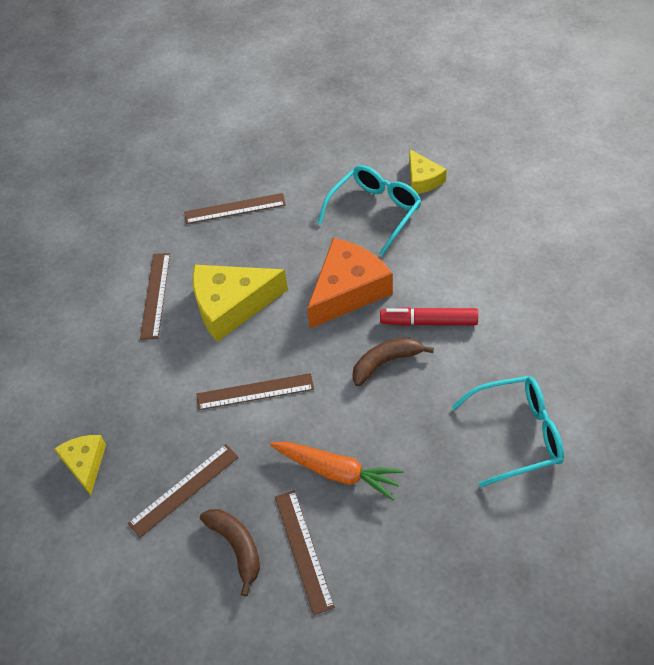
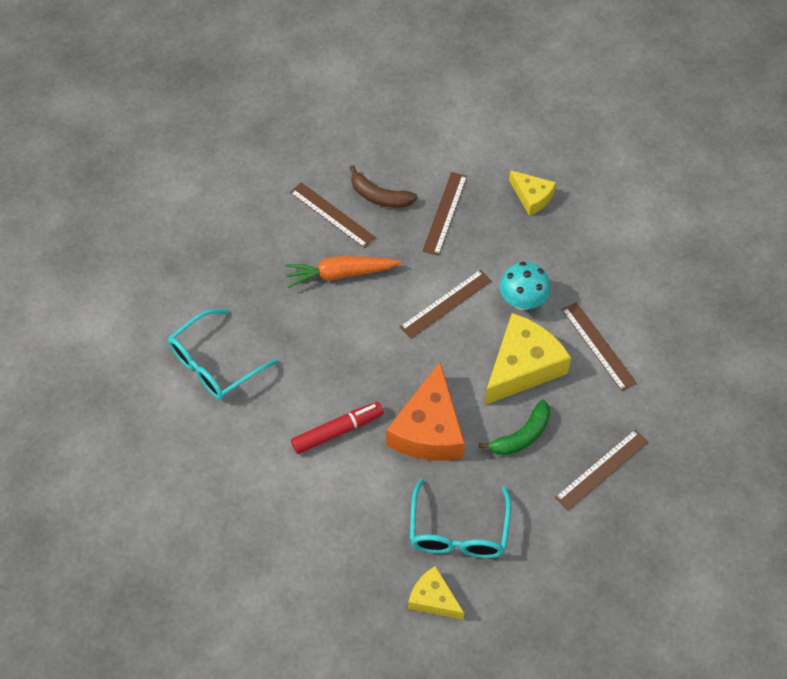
camera: 145 degrees right, 5 degrees up
brown banana [352,338,434,386] -> none
none -> green banana [479,400,550,455]
none -> turquoise mushroom [500,262,551,310]

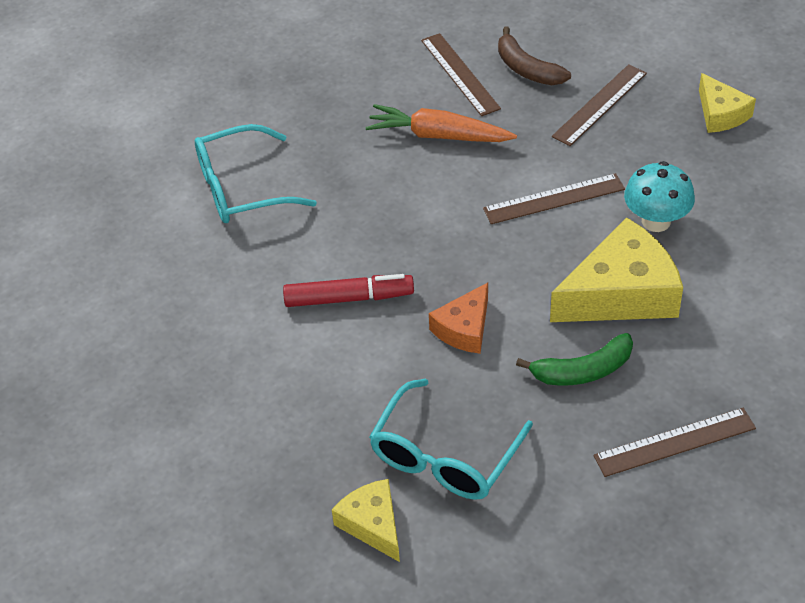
camera: 25 degrees right, 10 degrees down
orange cheese [386,362,465,461] -> orange cheese [429,283,488,354], size x0.56
brown ruler [561,302,637,391] -> none

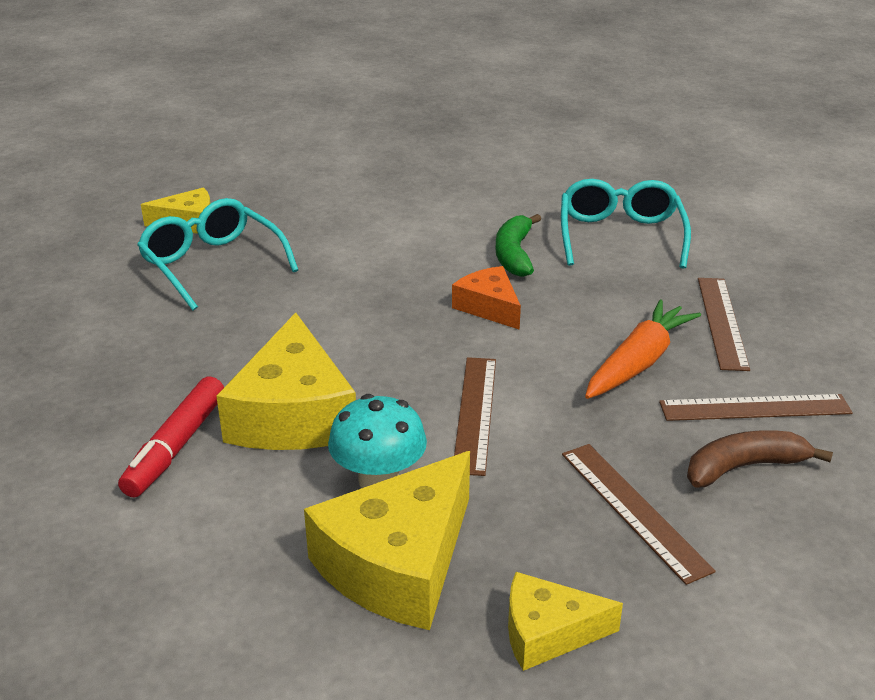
camera: 110 degrees right, 15 degrees down
red marker [283,274,414,307] -> red marker moved to [118,377,224,497]
orange cheese [429,283,488,354] -> orange cheese moved to [452,266,521,330]
green banana [516,333,633,386] -> green banana moved to [495,214,541,277]
brown ruler [594,408,756,477] -> brown ruler moved to [698,278,750,371]
none -> yellow cheese [304,451,470,630]

